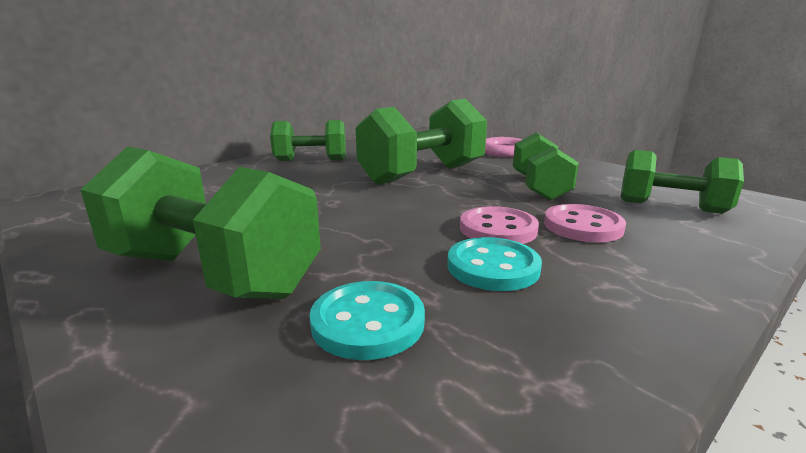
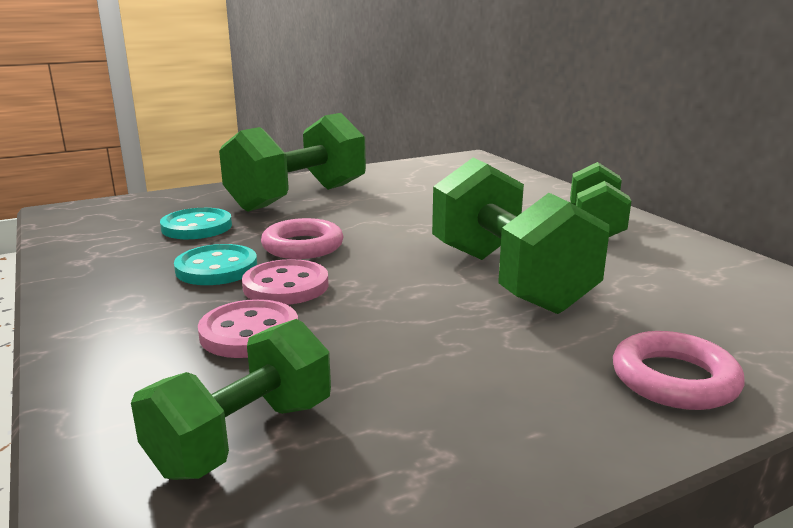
camera: 105 degrees right, 0 degrees up
green dumbbell [513,132,579,201] -> none
none -> pink ring [261,218,343,259]

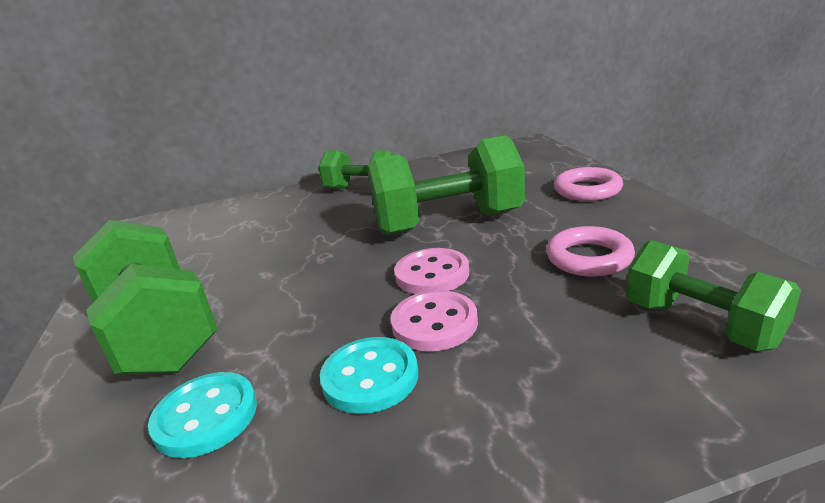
camera: 75 degrees left, 5 degrees up
pink button [198,299,298,358] -> pink button moved to [394,248,469,294]
pink ring [261,218,343,259] -> pink ring moved to [546,226,635,277]

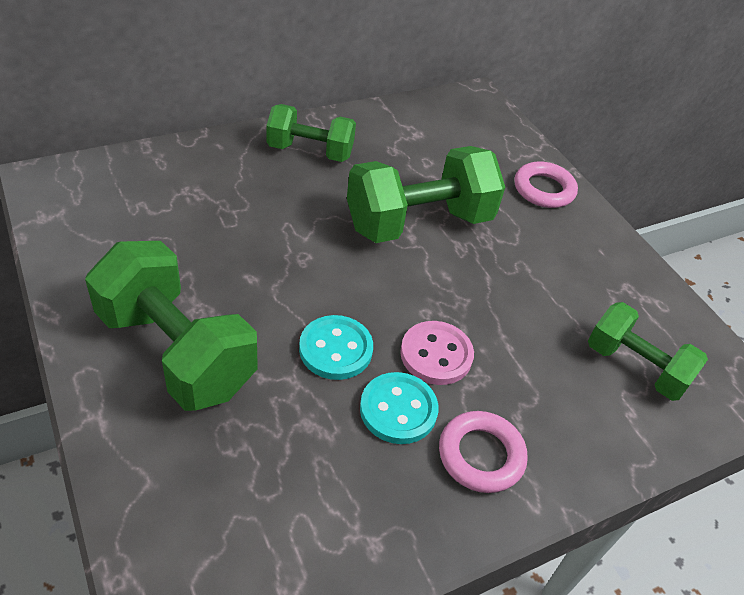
camera: 20 degrees left, 20 degrees up
turquoise button [148,372,257,458] -> turquoise button moved to [299,315,373,380]
pink button [394,248,469,294] -> none
pink ring [546,226,635,277] -> pink ring moved to [439,411,528,493]

